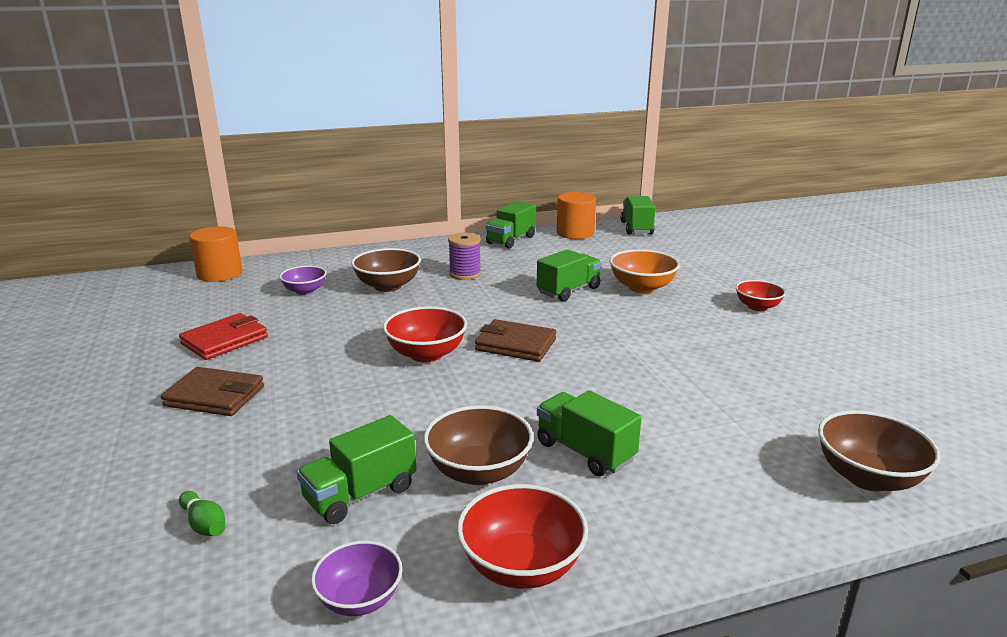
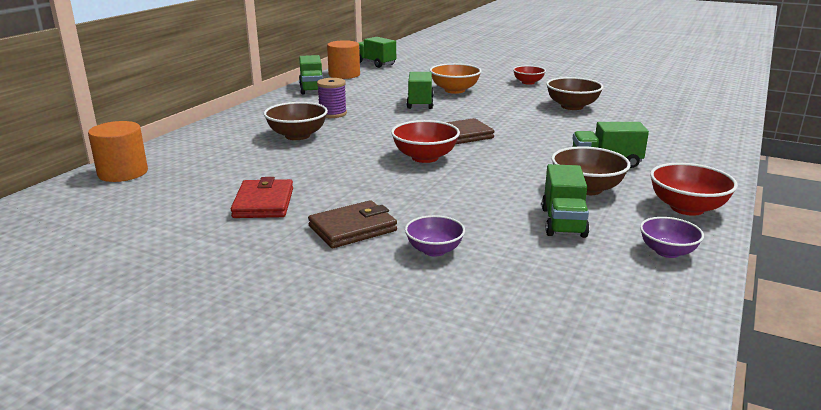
camera: 45 degrees left, 0 degrees up
green bowling pin [179,491,225,536] -> none
purple bowl [279,266,327,295] -> purple bowl moved to [405,215,465,256]
brown bowl [818,410,940,492] -> brown bowl moved to [546,77,604,110]

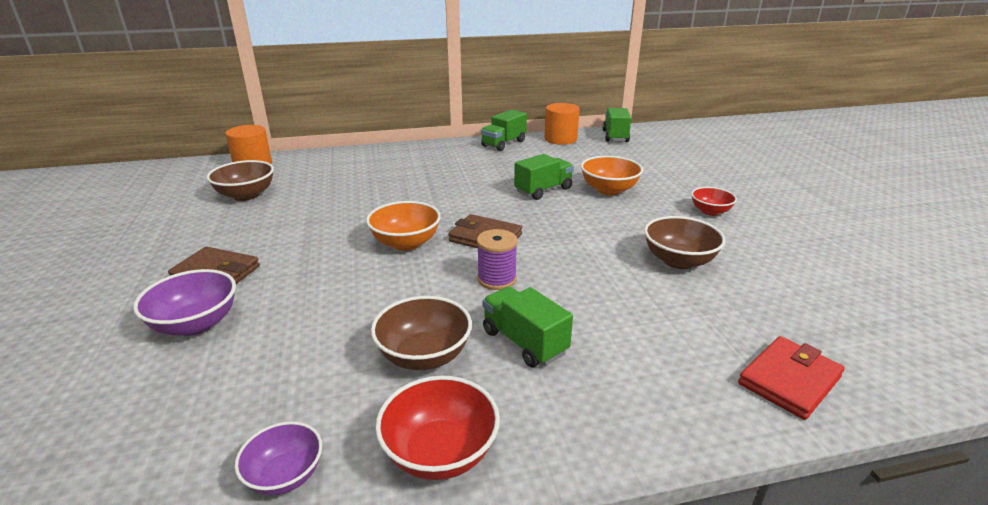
camera: 50 degrees right, 5 degrees up
red wallet [231,177,293,218] -> red wallet moved to [738,336,845,420]
brown bowl [264,102,328,140] -> brown bowl moved to [207,160,274,201]
purple spool [317,78,347,118] -> purple spool moved to [477,229,518,290]
red bowl [391,120,460,163] -> orange bowl [366,201,441,251]
purple bowl [405,215,465,256] -> purple bowl [133,269,236,336], size x1.52
green truck [542,164,589,238] -> none

